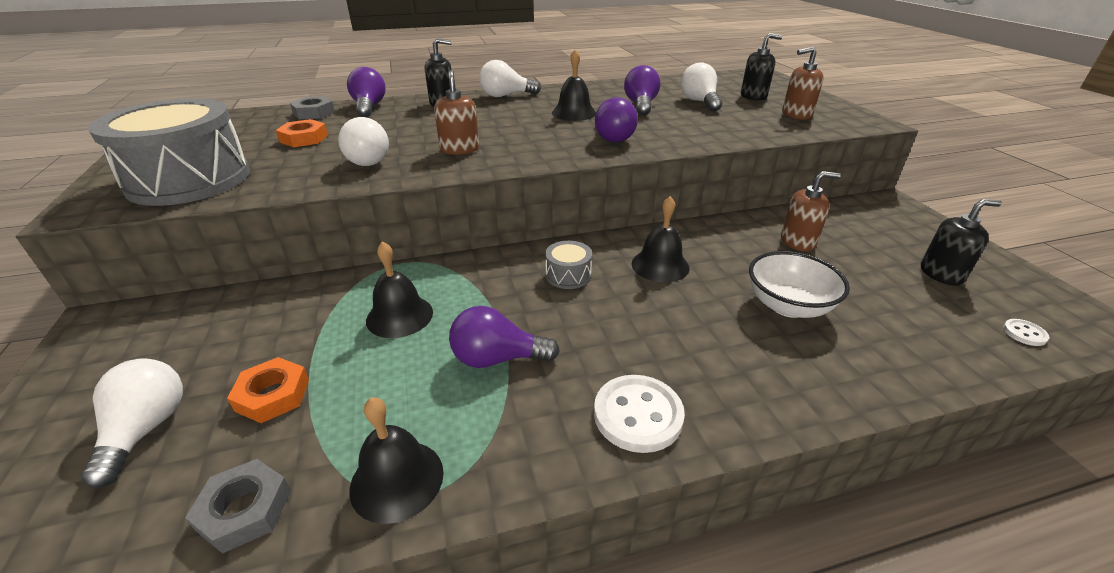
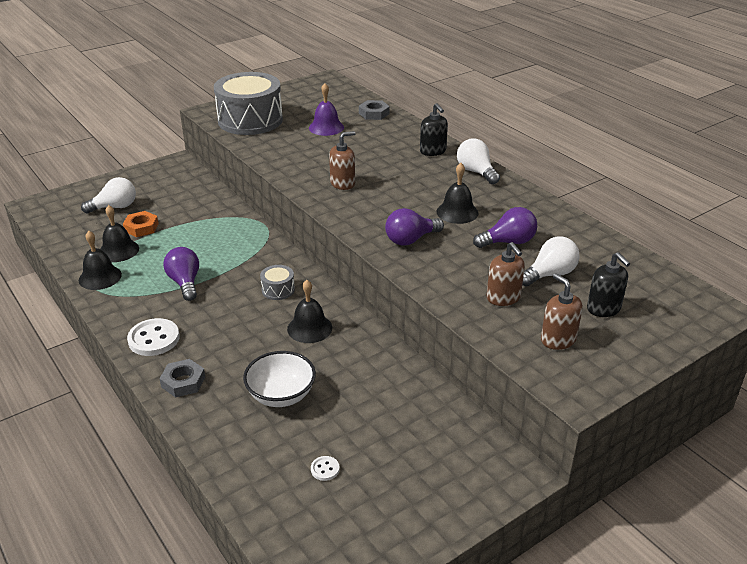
camera: 70 degrees right, 0 degrees up
grey nut [185,459,291,554] -> grey nut moved to [159,359,205,398]
orange nut [276,119,328,147] -> purple bell [309,83,344,136]
white light bulb [338,117,389,166] -> none
purple light bulb [347,67,385,117] -> none
black bell [366,241,433,338] -> black bell moved to [100,205,139,262]
brown soap dispenser [781,171,841,252] -> brown soap dispenser moved to [487,242,525,306]
black soap dispenser [921,199,1002,286] -> none
white button [1003,319,1049,346] -> white button moved to [311,456,340,481]

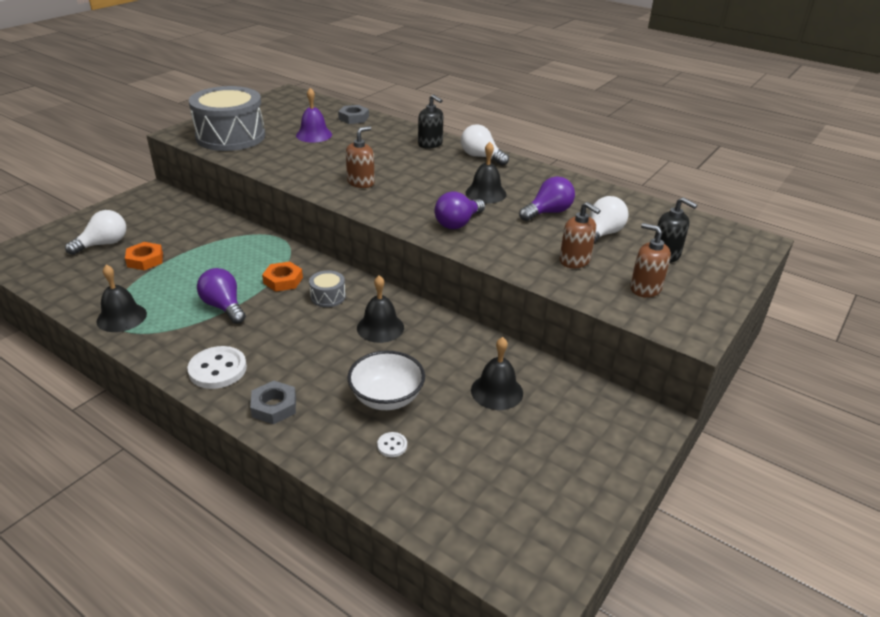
camera: 20 degrees left, 0 degrees up
black bell [100,205,139,262] -> black bell moved to [471,337,523,410]
white button [311,456,340,481] -> white button moved to [377,432,407,457]
none -> orange nut [262,261,303,292]

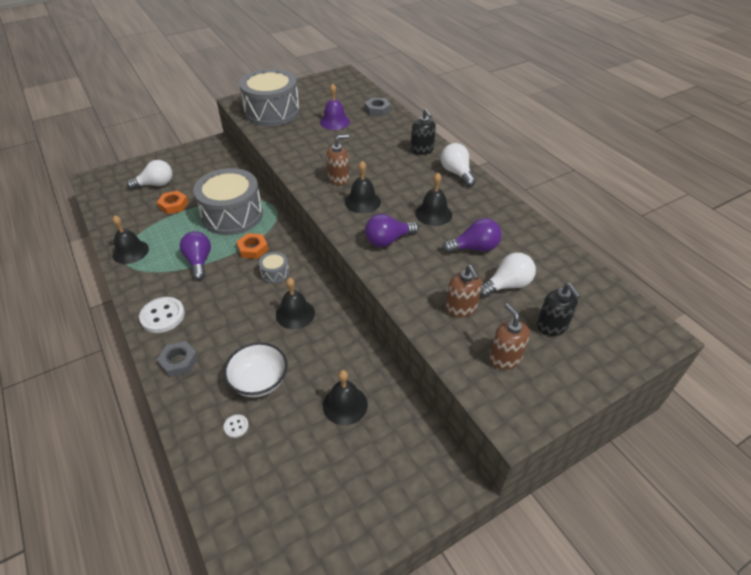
camera: 25 degrees right, 10 degrees up
none -> grey drum [193,168,263,235]
none -> black bell [345,161,381,213]

